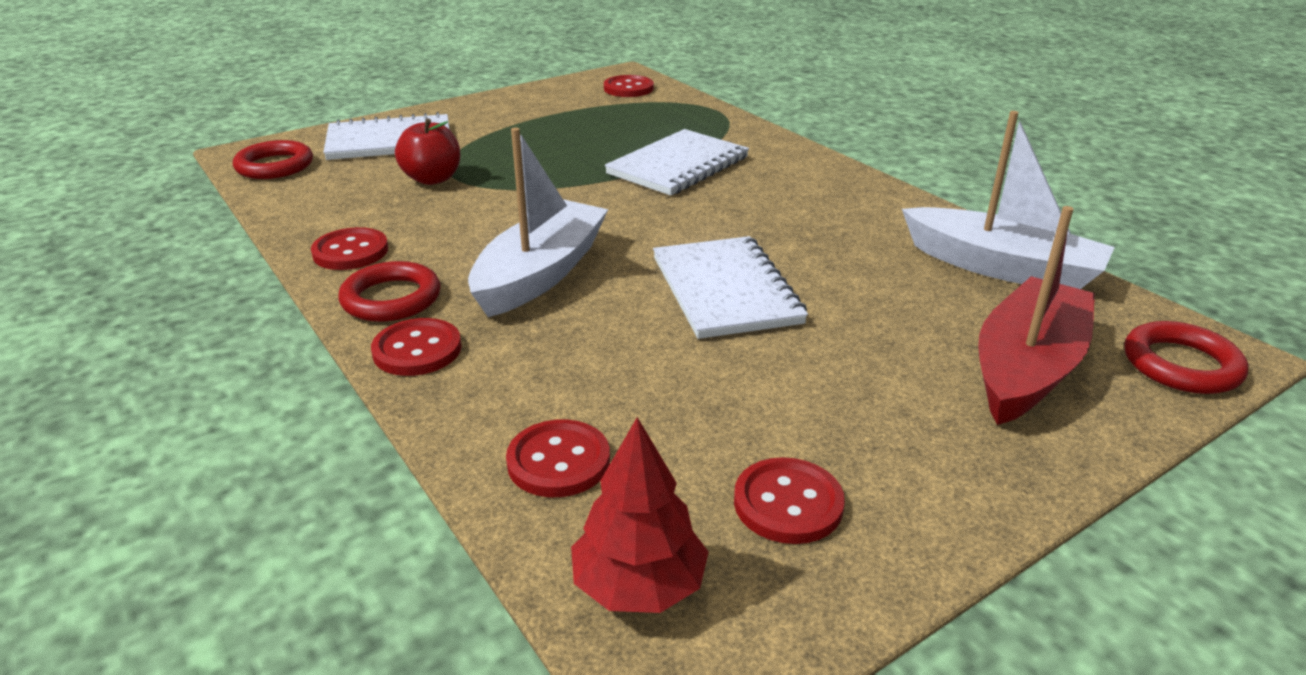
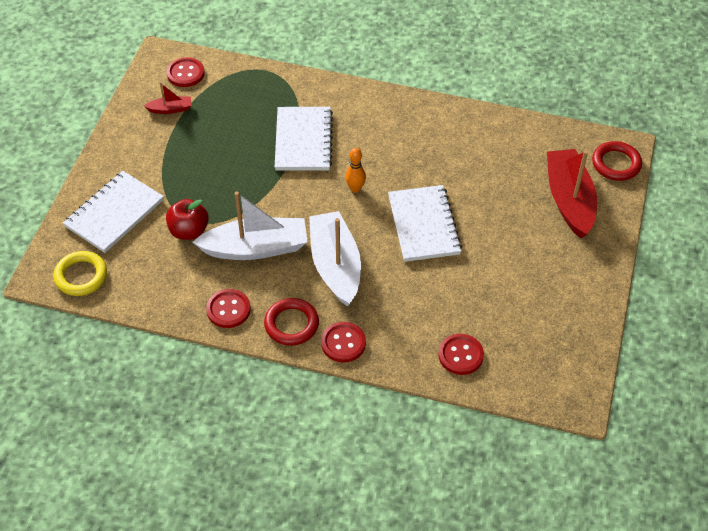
camera: 40 degrees left, 20 degrees up
red ring [233,140,313,179] -> yellow ring [53,251,107,296]
red tree [571,417,708,613] -> none
white notebook [653,236,808,339] -> white notebook turned 45 degrees clockwise [388,185,462,262]
red button [734,457,845,544] -> none
white boat [902,111,1115,289] -> white boat moved to [192,192,308,260]
none -> red boat [144,83,191,114]
none -> orange bowling pin [345,148,366,193]

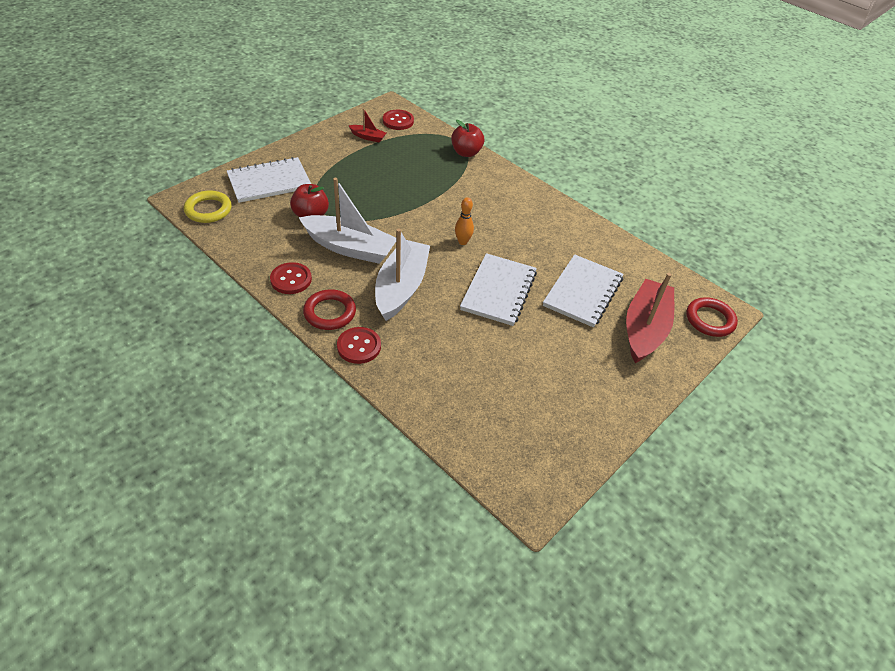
camera: 25 degrees right, 5 degrees down
white notebook [275,107,333,170] -> white notebook moved to [543,254,624,327]
red button [438,334,484,375] -> none
none -> red apple [451,120,484,157]

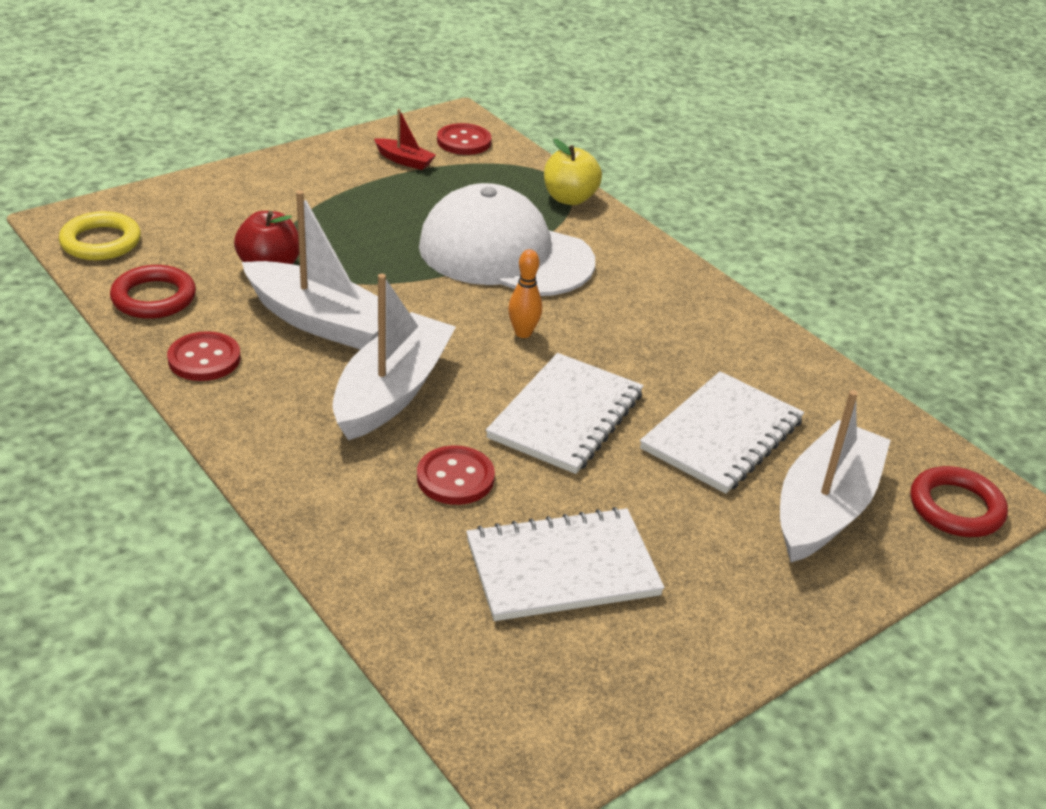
camera: 10 degrees right, 10 degrees down
white notebook [227,157,311,203] -> white notebook moved to [466,507,665,621]
red ring [303,289,356,330] -> red ring moved to [110,265,196,319]
red button [337,327,381,364] -> red button moved to [417,446,495,505]
red apple [451,120,484,157] -> yellow apple [544,139,602,205]
red boat [626,273,674,363] -> white boat [780,390,891,562]
none -> white cap [419,183,595,296]

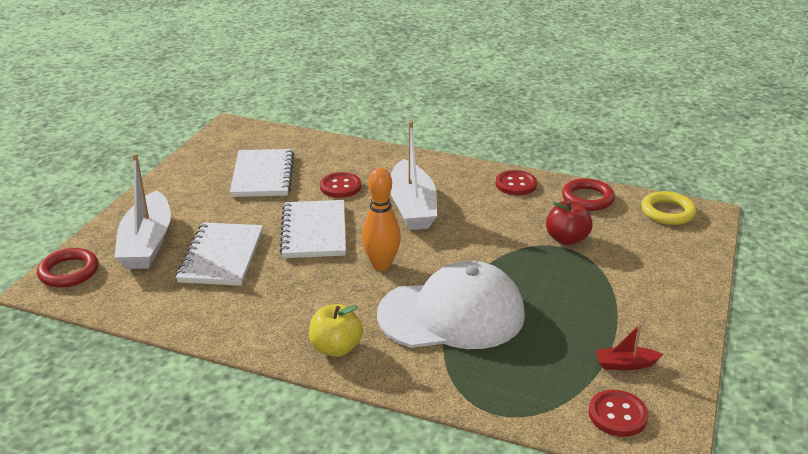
camera: 150 degrees right, 5 degrees down
white boat [242,190,378,350] -> none
white notebook [466,507,665,621] -> white notebook turned 45 degrees counterclockwise [230,149,294,197]
orange bowling pin [508,249,542,338] -> orange bowling pin [362,167,401,271], size x1.64
yellow apple [544,139,602,205] -> yellow apple moved to [309,304,363,357]

